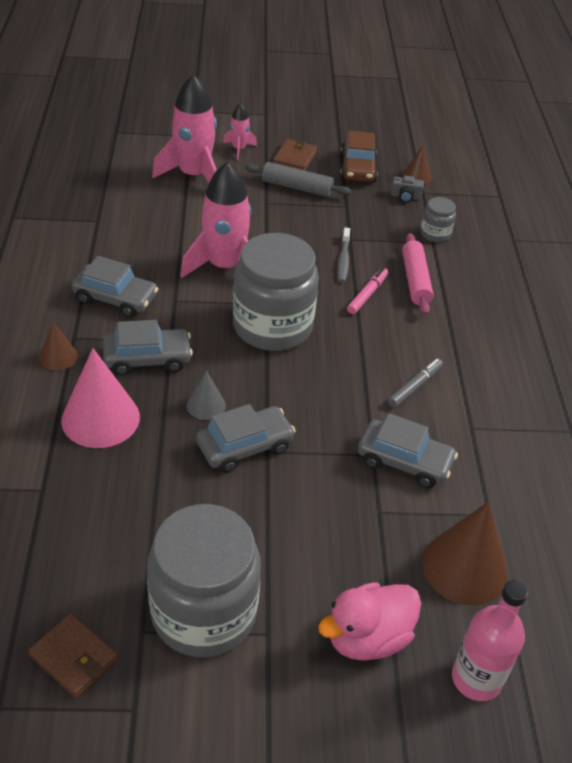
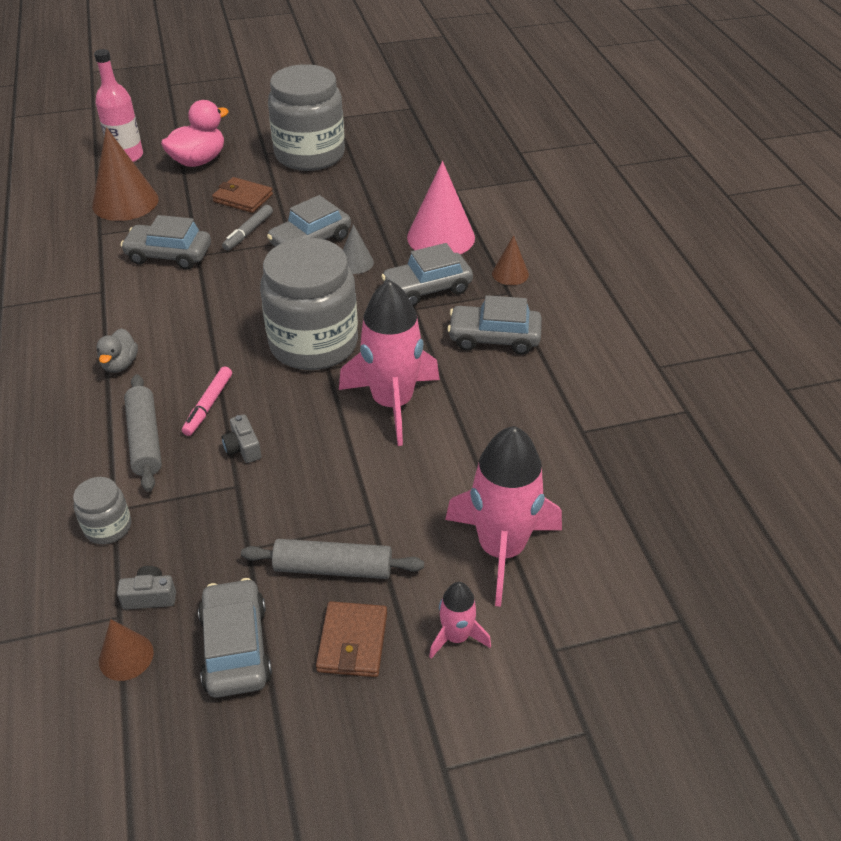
camera: 170 degrees right, 0 degrees up
brown wallet [28,613,118,698] -> brown wallet moved to [212,177,273,213]
grey toothbrush [338,227,350,283] -> grey camera [222,414,261,463]
brown car [340,131,378,182] -> grey car [198,578,272,698]
grey marker [388,359,443,408] -> grey marker moved to [222,205,273,251]
pink rolling pin [402,233,434,315] -> grey rolling pin [124,374,162,492]
none -> grey duck [96,328,138,373]

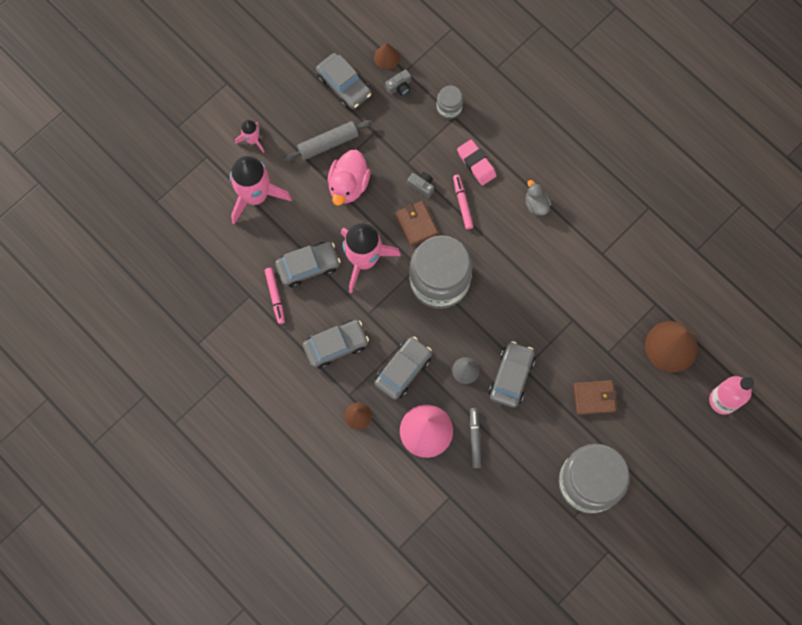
camera: 150 degrees right, 30 degrees up
grey car [121,215,211,269] -> grey car moved to [275,241,341,288]
grey rolling pin [124,374,162,492] -> pink eraser [457,139,497,186]
pink duck [161,100,229,167] -> pink duck moved to [328,149,370,205]
grey marker [222,205,273,251] -> grey marker moved to [470,408,481,468]
brown wallet [316,601,387,677] -> brown wallet moved to [395,201,438,246]
none -> pink marker [265,268,285,324]

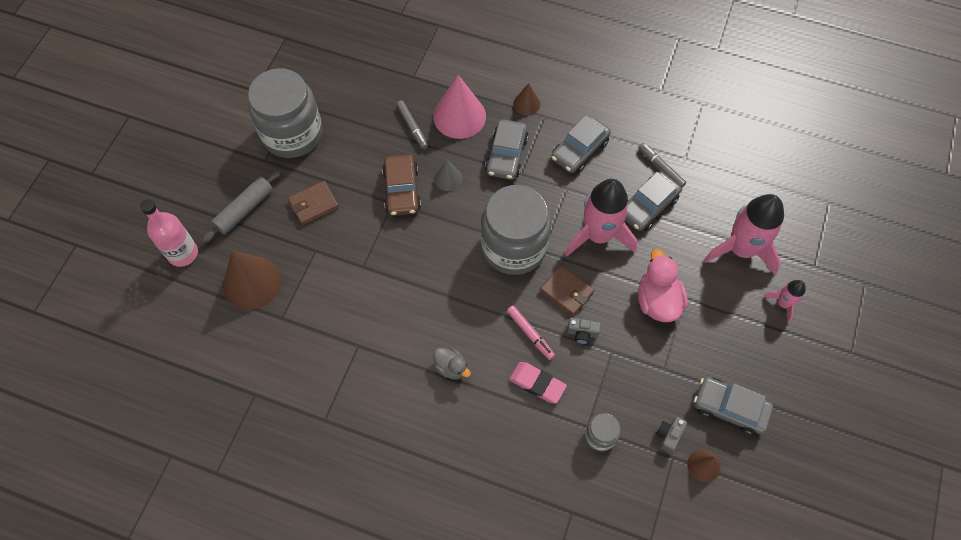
camera: 155 degrees right, 10 degrees down
pink marker [265,268,285,324] -> grey marker [638,143,687,188]
grey rolling pin [283,120,372,162] -> grey rolling pin moved to [201,169,282,243]
grey car [489,341,535,408] -> brown car [382,155,421,216]

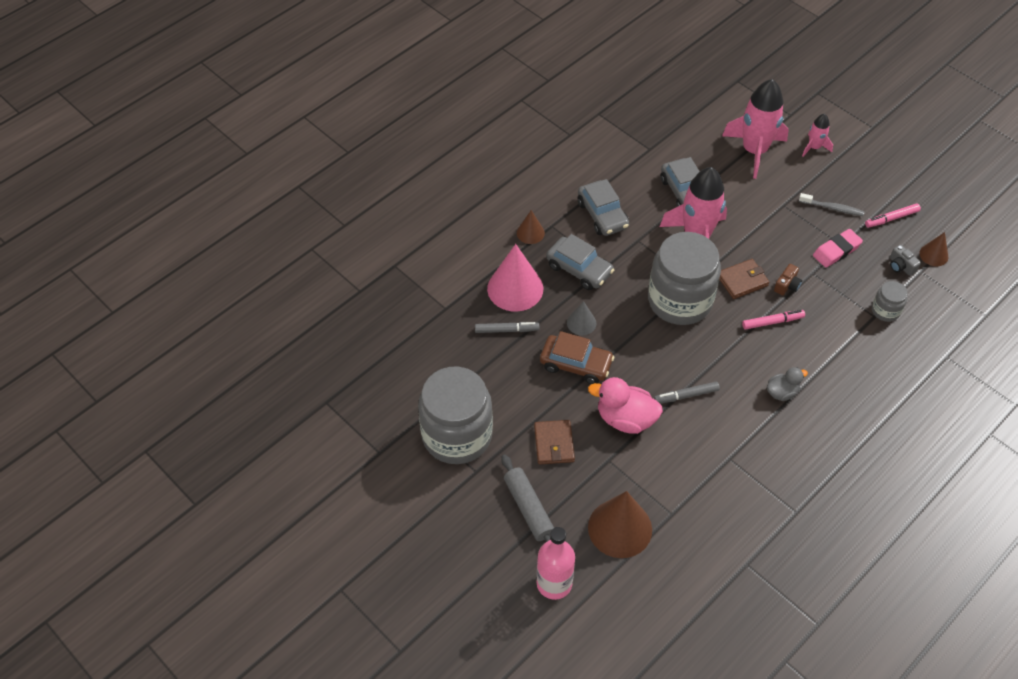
camera: 65 degrees left, 10 degrees down
pink eraser [509,362,567,404] -> pink eraser moved to [813,229,863,267]
grey camera [567,318,601,344] -> brown camera [774,264,802,296]
grey marker [638,143,687,188] -> grey marker moved to [654,382,720,404]
pink duck [638,249,688,322] -> pink duck moved to [588,377,663,434]
grey car [694,377,773,436] -> pink marker [865,203,921,228]
none -> grey toothbrush [799,193,864,216]

